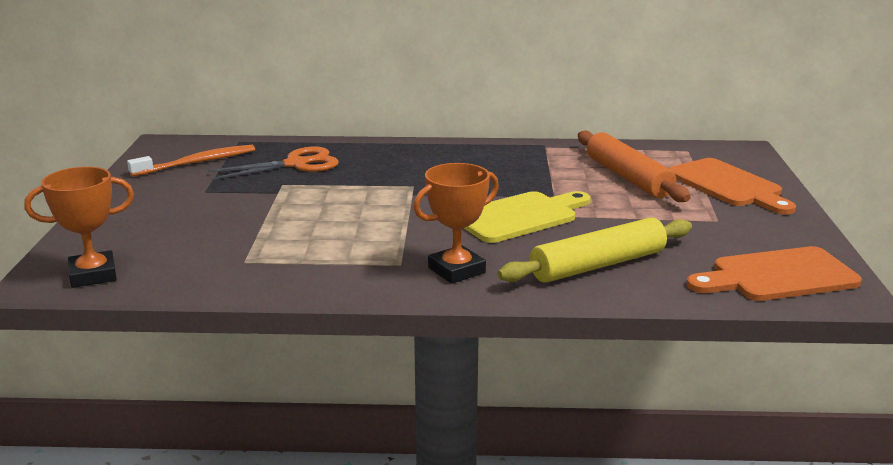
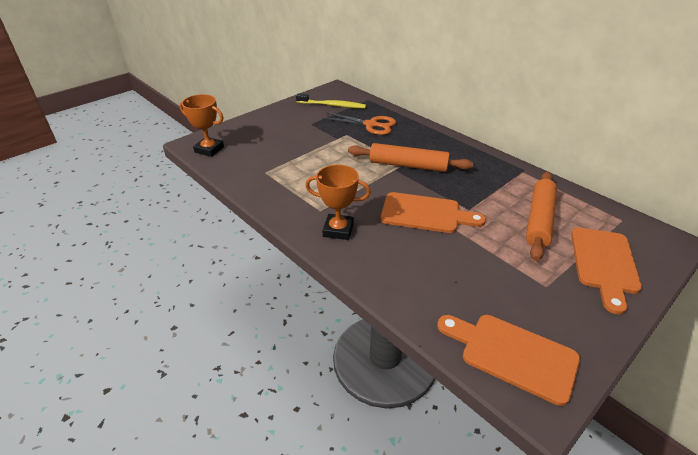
camera: 45 degrees right, 15 degrees up
orange toothbrush [127,145,255,177] -> yellow toothbrush [296,94,366,108]
yellow cutting board [464,191,590,243] -> orange cutting board [381,192,486,233]
yellow rolling pin [498,218,692,283] -> none
none -> orange rolling pin [348,143,473,172]

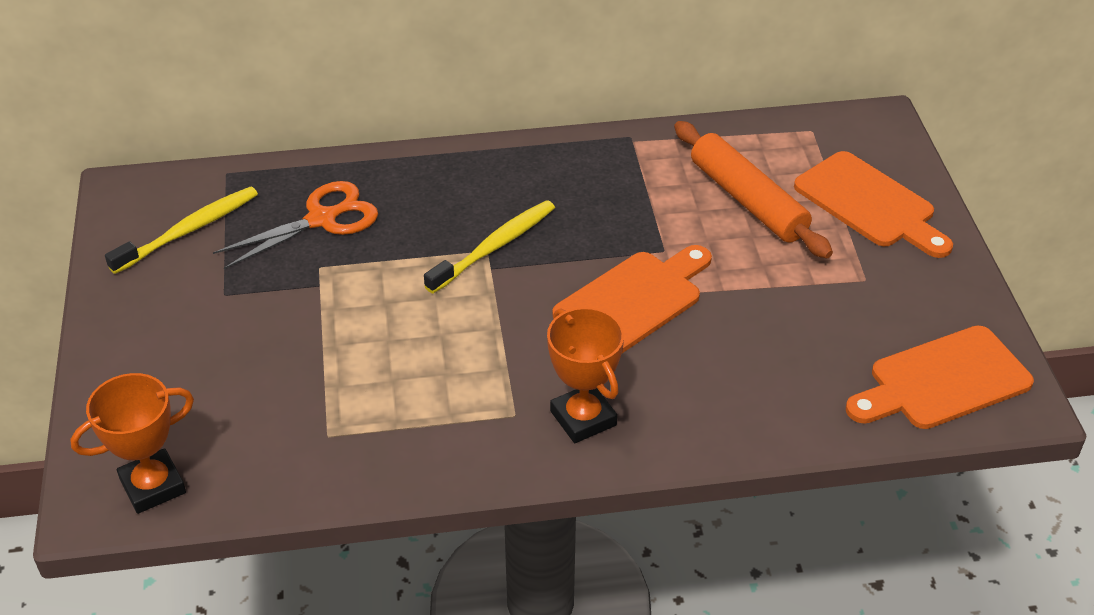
camera: 55 degrees left, 5 degrees up
orange trophy [305,165,371,240] -> orange trophy turned 75 degrees counterclockwise [547,307,624,443]
orange rolling pin [348,143,473,172] -> yellow toothbrush [424,200,555,294]

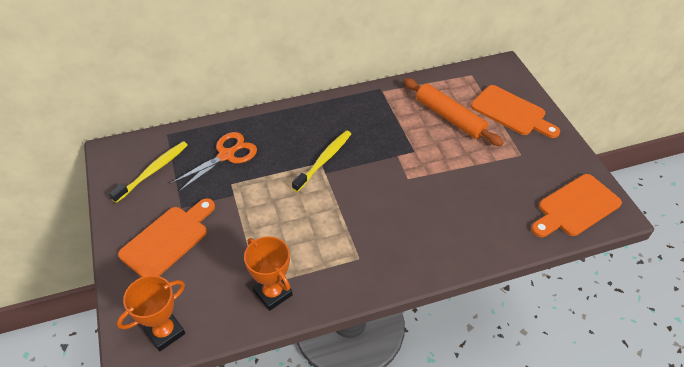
camera: 10 degrees left, 5 degrees up
orange trophy [547,307,624,443] -> orange trophy moved to [244,236,293,311]
orange cutting board [552,245,712,353] -> orange cutting board moved to [118,198,215,277]

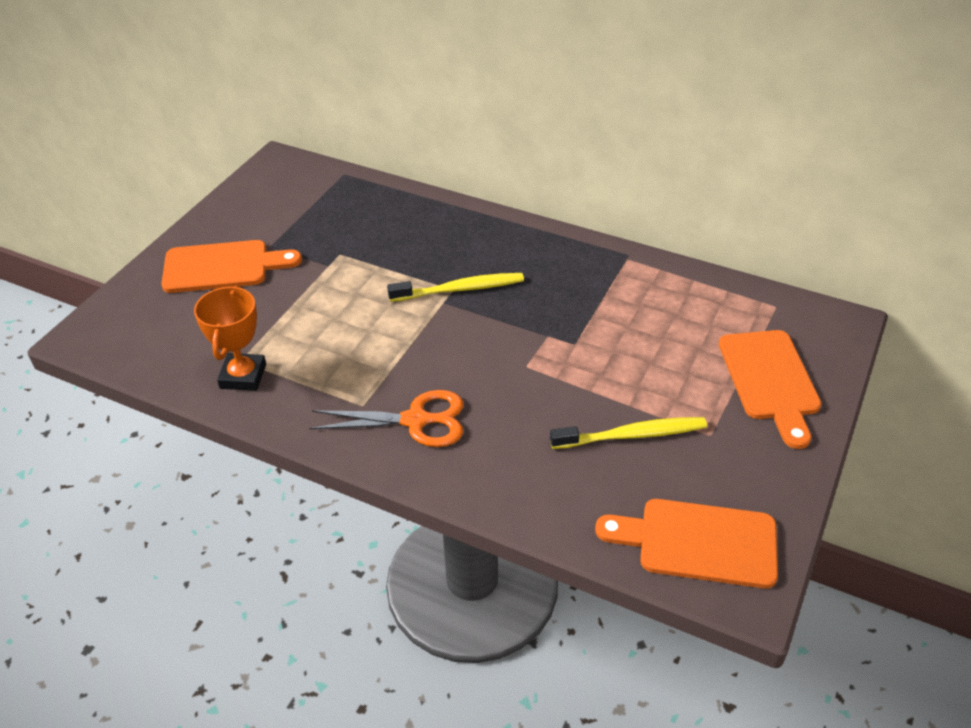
camera: 45 degrees right, 5 degrees down
yellow toothbrush [109,141,188,203] -> yellow toothbrush moved to [550,417,707,449]
orange trophy [117,275,185,351] -> none
orange scissors [170,132,257,192] -> orange scissors moved to [310,390,464,447]
orange rolling pin [404,78,504,146] -> none

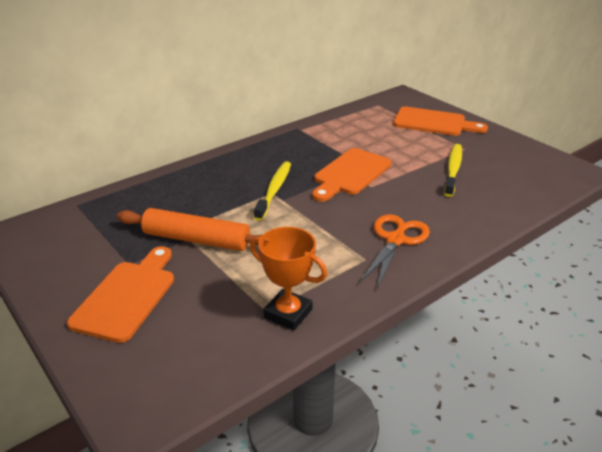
camera: 65 degrees left, 10 degrees down
orange cutting board [595,499,778,589] -> orange cutting board moved to [312,148,392,202]
none -> orange rolling pin [117,208,262,251]

